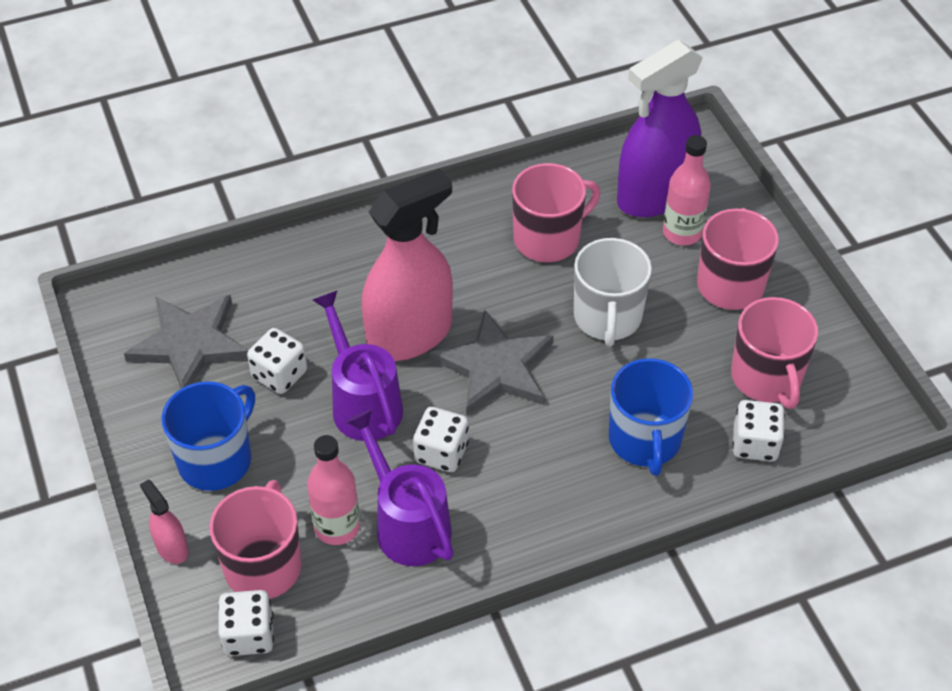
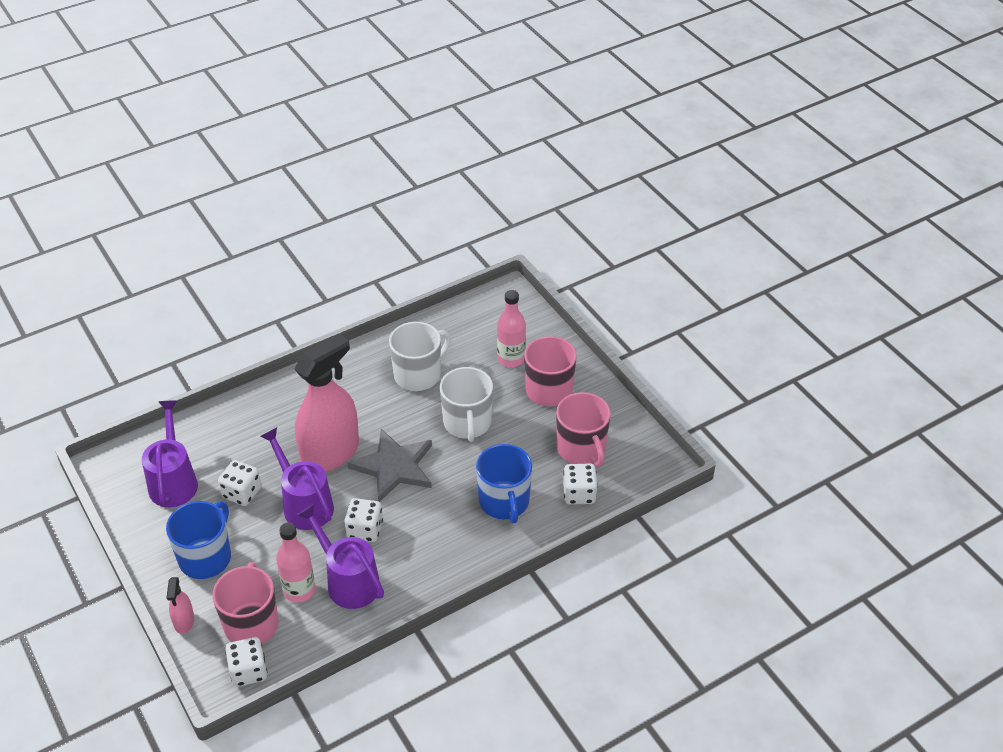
camera: 10 degrees left, 5 degrees down
grey star [124,295,249,389] -> purple watering can [142,400,198,507]
pink spray bottle [140,480,189,564] -> pink spray bottle turned 135 degrees counterclockwise [166,577,194,634]
pink mug [512,163,600,262] -> white mug [389,322,451,391]
purple spray bottle [617,40,703,217] -> none

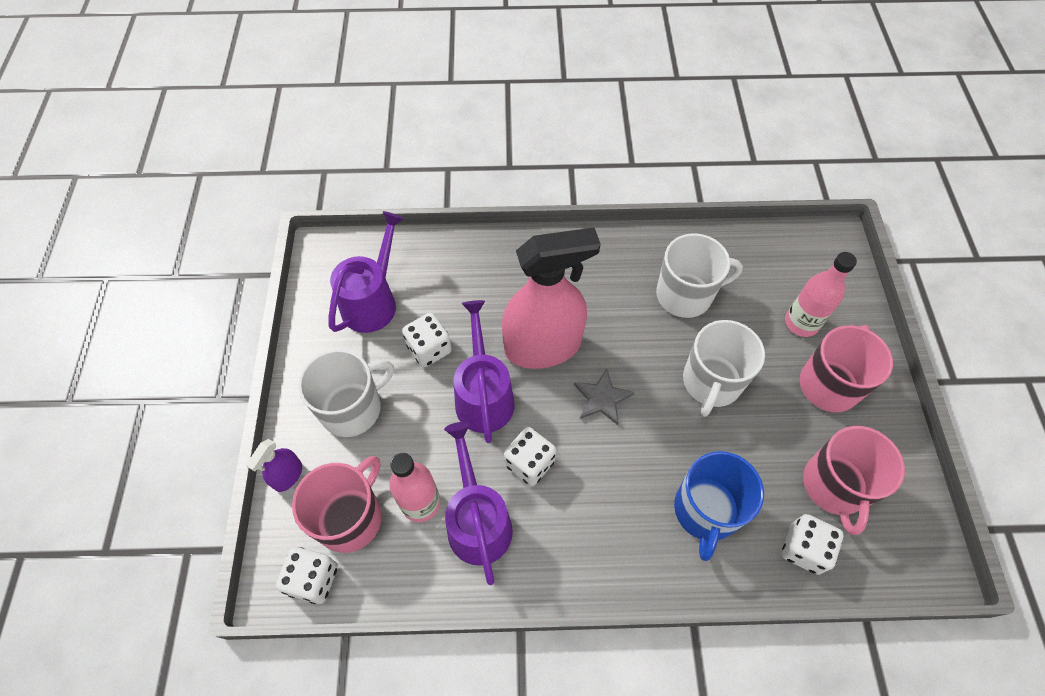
camera: 30 degrees right, 15 degrees up
blue mug [166,501,231,579] -> white mug [298,349,394,437]
pink spray bottle [166,577,194,634] -> purple spray bottle [246,439,302,492]
grey star [347,429,432,502] -> grey star [574,368,634,425], size x0.56

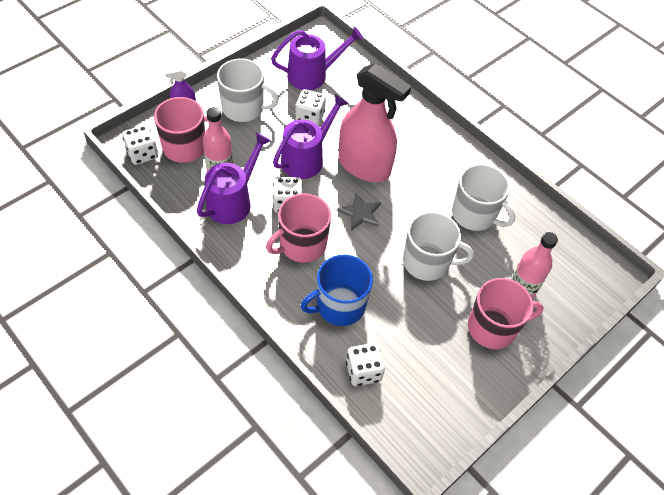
camera: 45 degrees right, 5 degrees down
white mug [683,320,765,417] -> white mug turned 150 degrees counterclockwise [403,212,474,281]
pink mug [803,426,905,535] -> pink mug moved to [266,193,331,263]

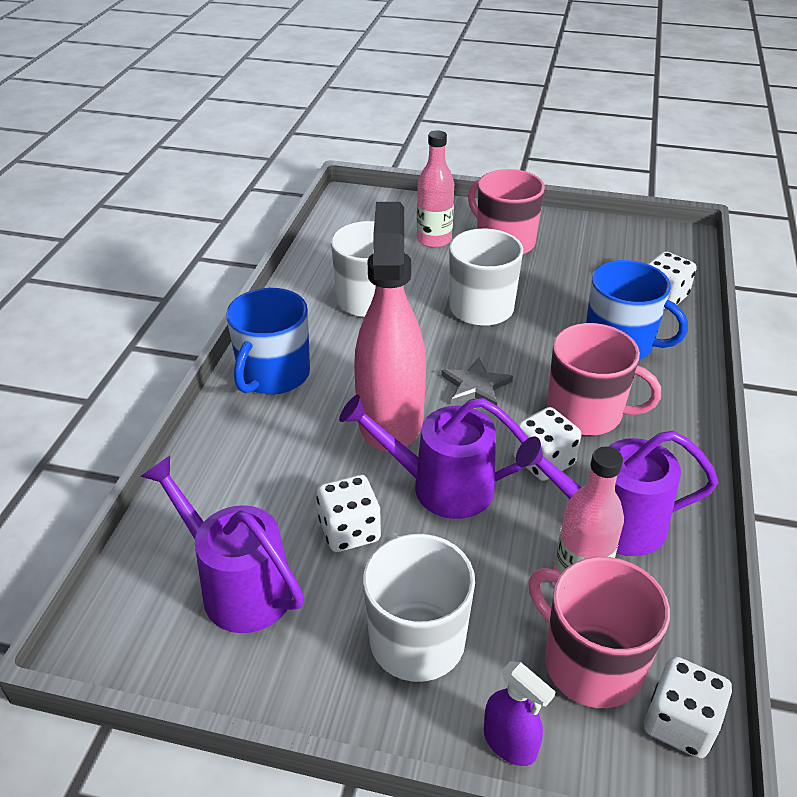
camera: 120 degrees left, 15 degrees down
none -> blue mug [226,288,310,395]

